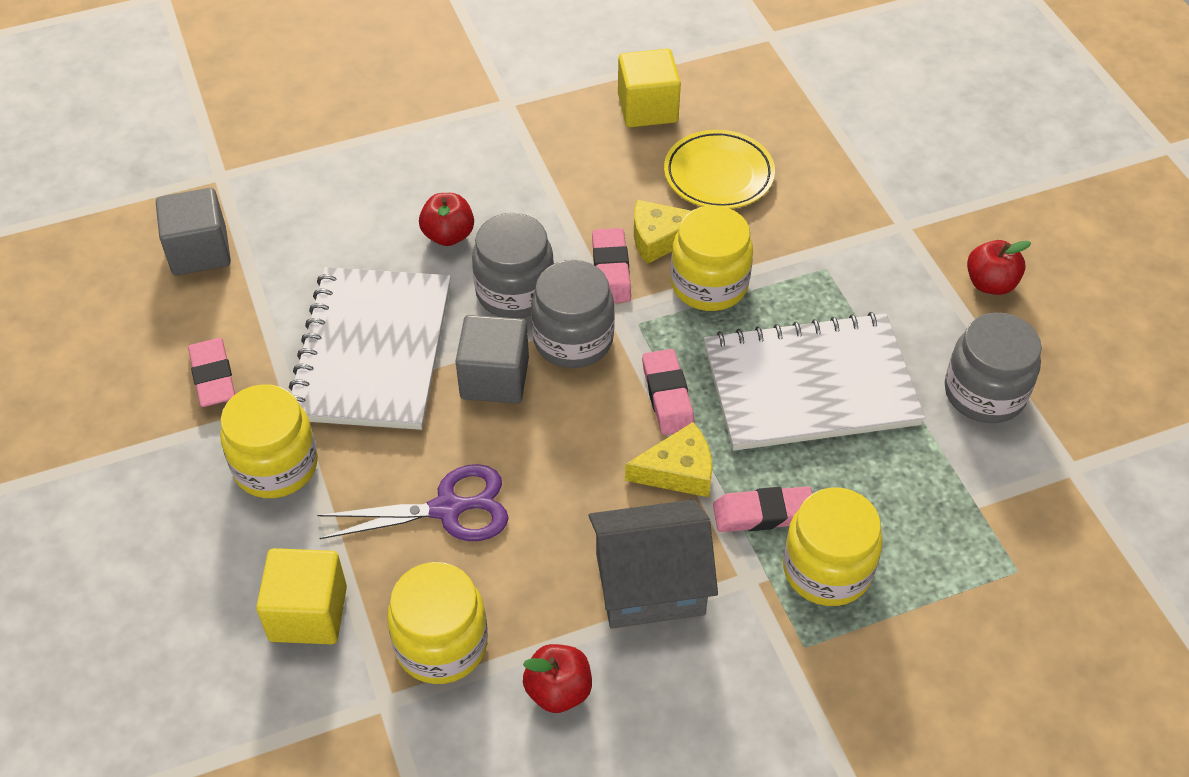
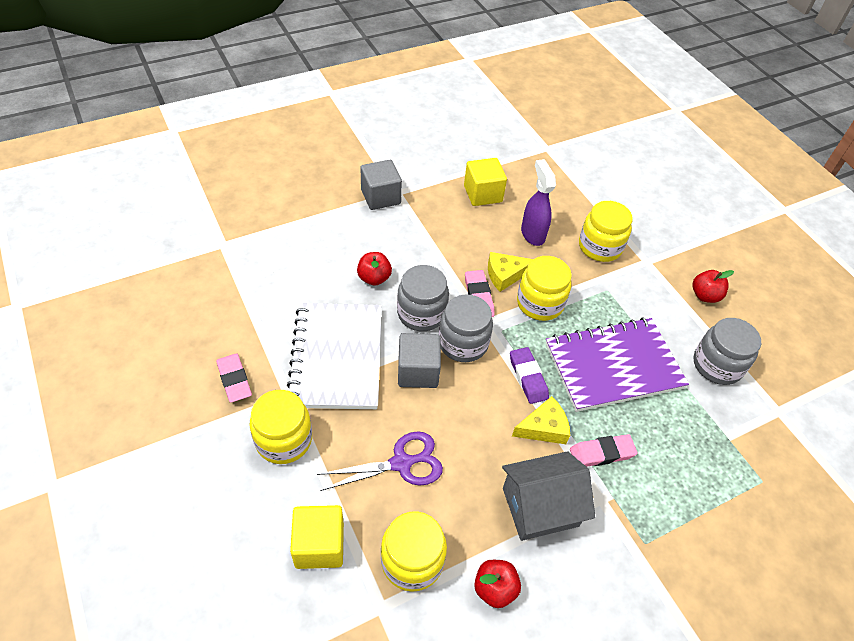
camera: 10 degrees left, 0 degrees up
grey cube [156,188,231,275] -> grey cube moved to [361,160,402,210]
pink eraser [642,349,695,435] -> purple eraser [510,347,549,404]
yellow plate [664,130,775,209] -> purple spray bottle [521,159,556,246]
white notebook [704,312,925,451] -> purple notebook [545,317,689,412]
yellow jar [783,487,883,606] -> yellow jar moved to [579,201,633,262]

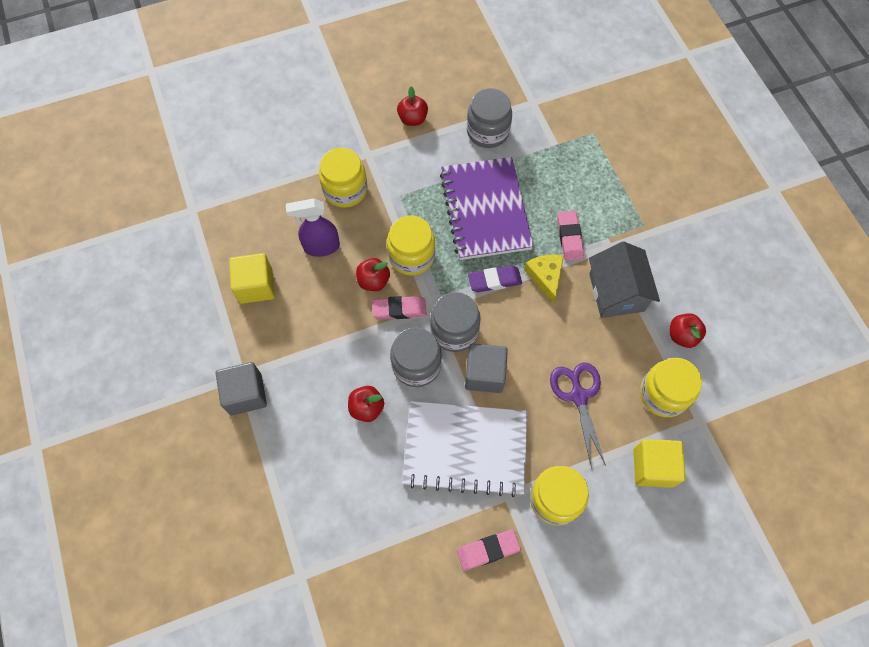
camera: 80 degrees left, 15 degrees up
yellow cheese [488,252,533,292] -> red apple [356,258,390,291]

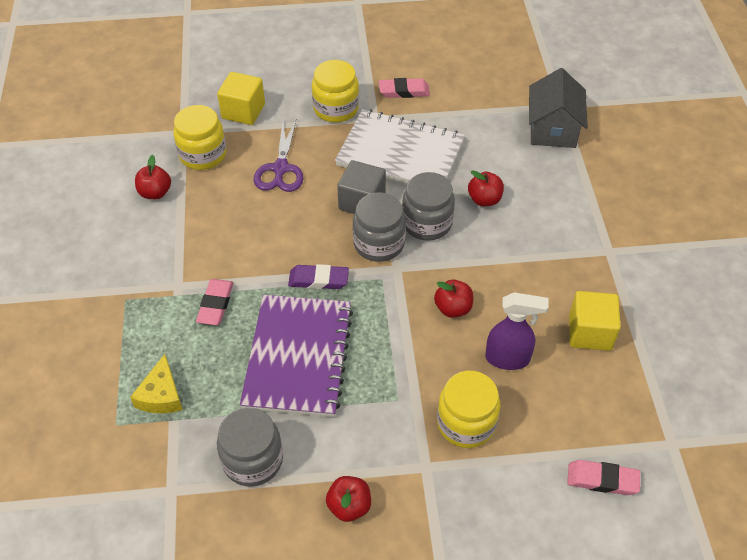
camera: 165 degrees left, 15 degrees down
grey cube [216,362,267,415] -> none
pink eraser [372,296,427,320] -> pink eraser moved to [567,460,640,495]
yellow jar [387,216,435,276] -> none
yellow cheese [524,255,564,304] -> yellow cheese moved to [130,354,183,413]
grey house [589,241,660,318] -> grey house moved to [529,68,588,148]

